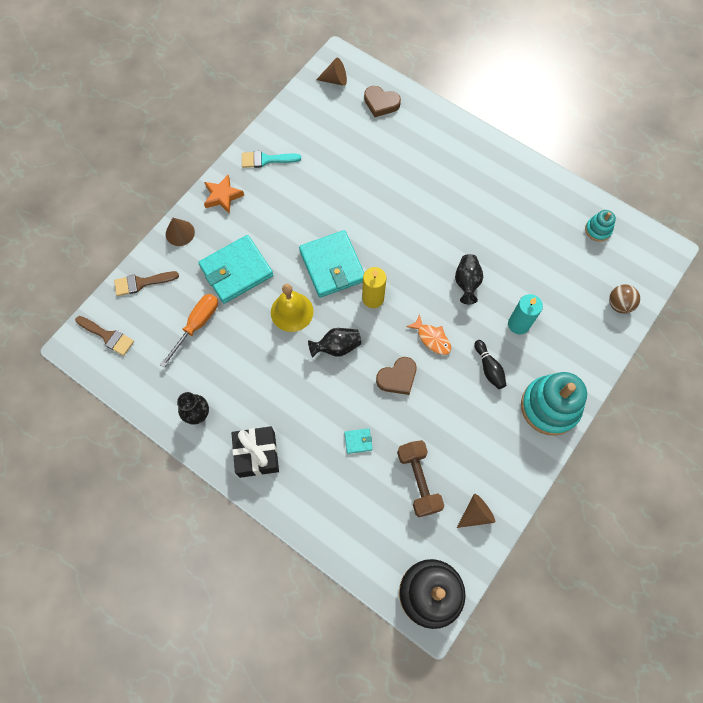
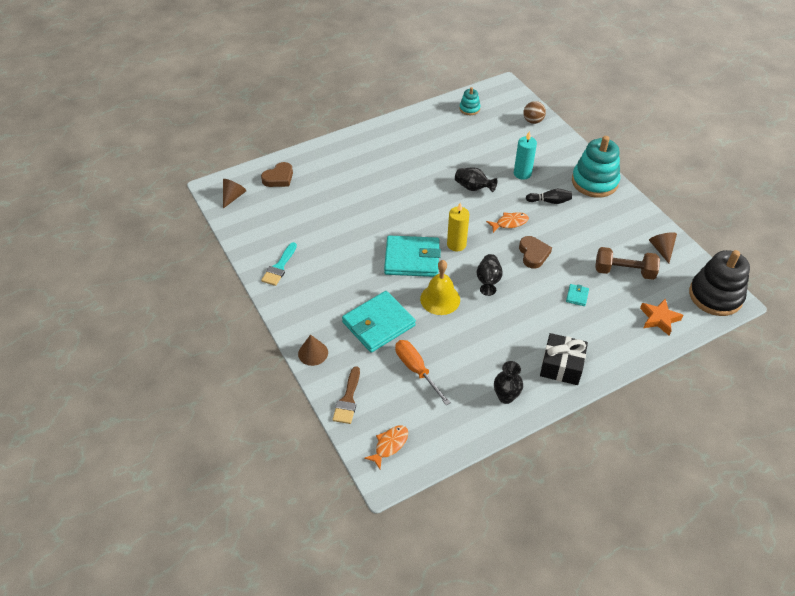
camera: 65 degrees left, 20 degrees down
brown brush [75,316,134,356] -> orange fish [364,425,408,469]
turquoise wallet [198,235,273,304] -> turquoise wallet turned 60 degrees clockwise [342,291,416,353]
orange star [204,175,244,214] -> orange star moved to [640,299,683,335]

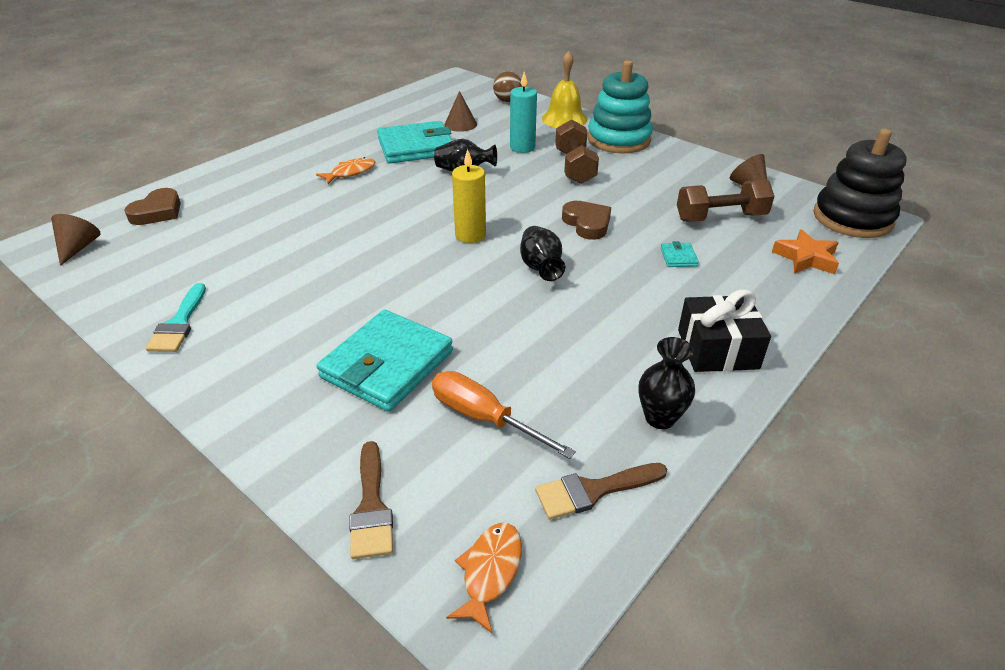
camera: 20 degrees left, 10 degrees down
brown cone [298,335,328,366] -> brown cone moved to [445,91,477,132]
turquoise wallet [384,235,441,277] -> turquoise wallet moved to [377,121,452,164]
yellow bell [420,260,460,315] -> yellow bell moved to [542,51,587,128]
turquoise stacking toy [459,87,480,115] -> none
orange fish [486,212,529,233] -> orange fish moved to [316,157,375,184]
black bowling pin [526,189,572,204] -> brown dumbbell [555,119,599,184]
none -> brown brush [535,463,667,520]

